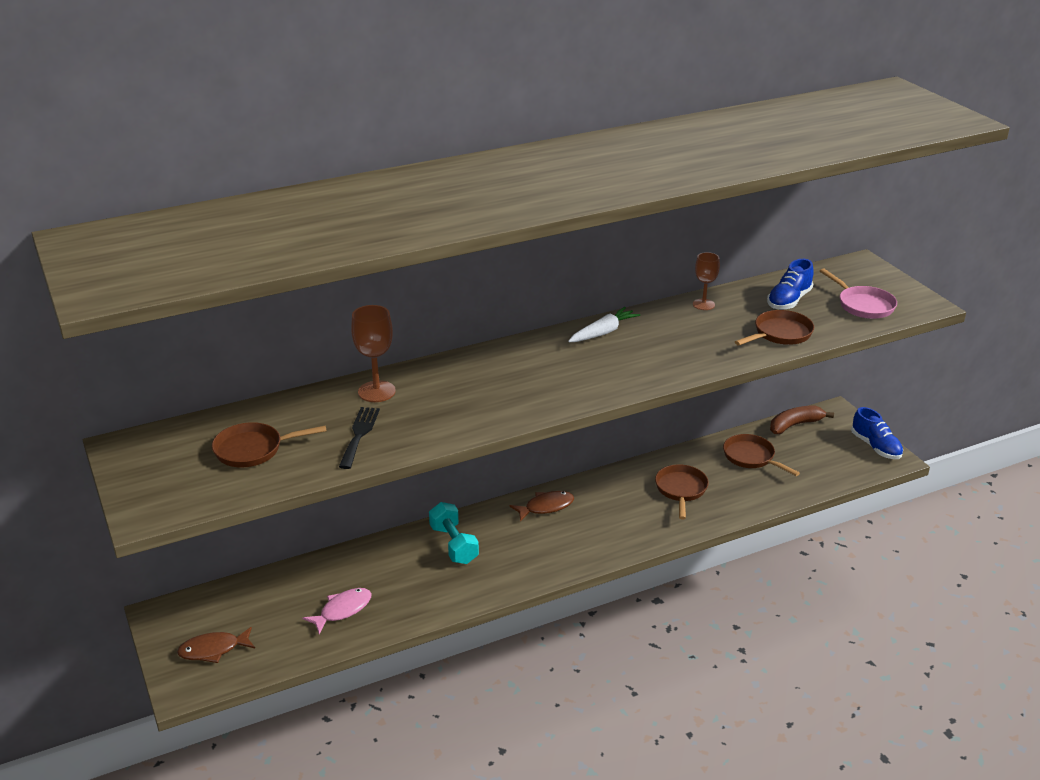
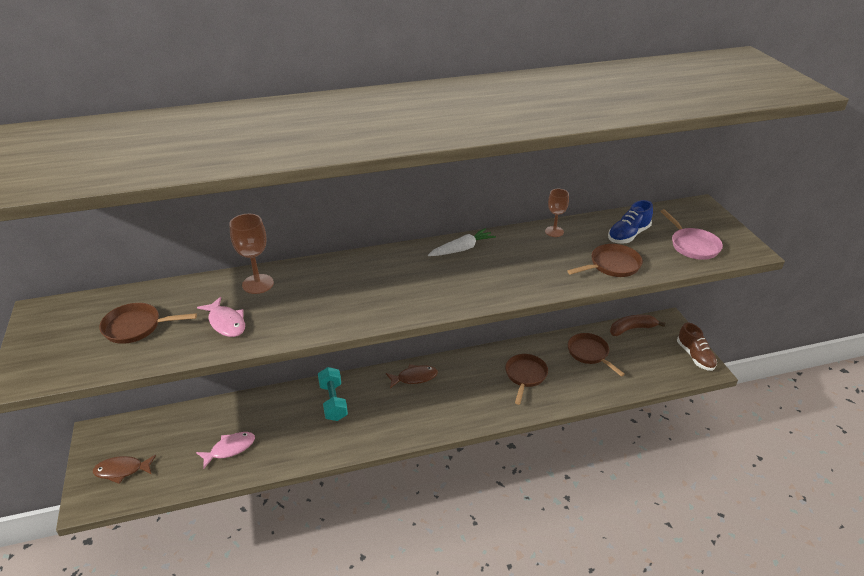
camera: 10 degrees right, 5 degrees up
black fork [339,407,380,469] -> pink fish [197,297,245,337]
blue shoe [851,407,903,459] -> brown shoe [677,323,717,371]

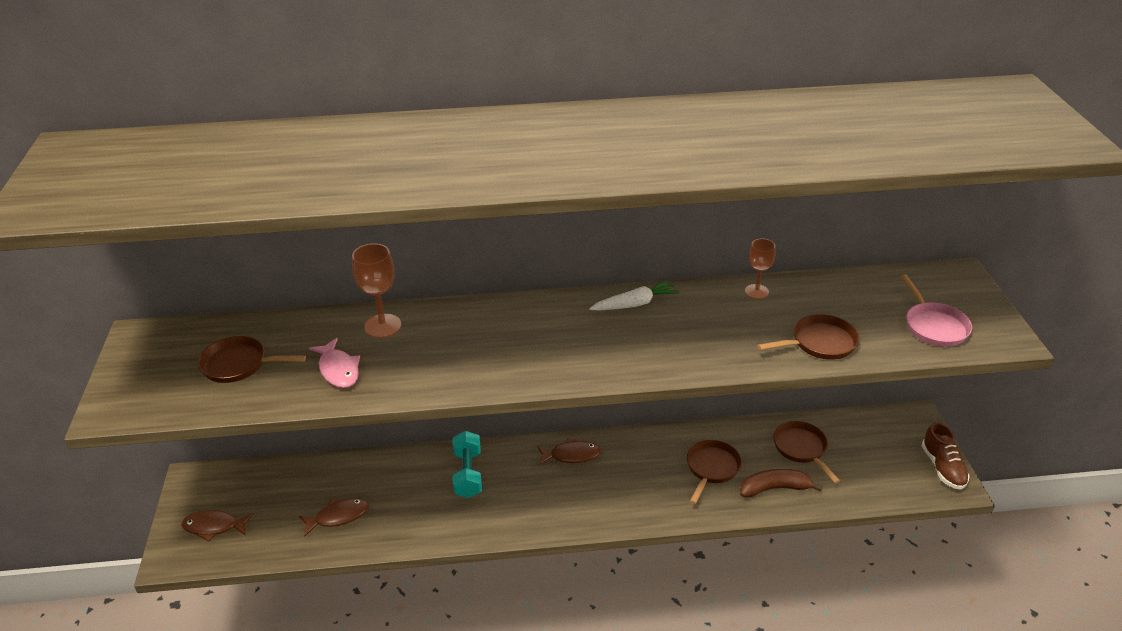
camera: 10 degrees right, 0 degrees up
pink fish [196,432,255,469] -> brown fish [299,498,369,537]
blue shoe [608,200,653,243] -> none
brown banana [610,315,666,336] -> brown banana moved to [740,469,822,497]

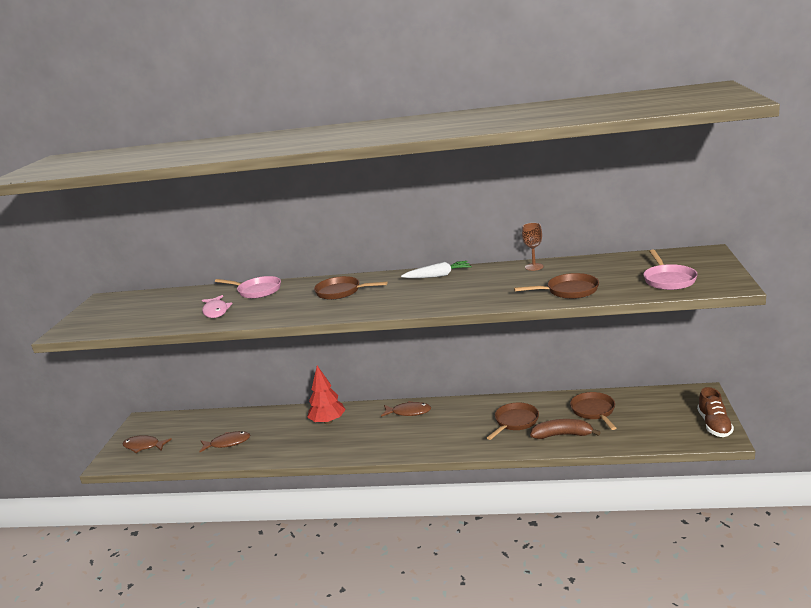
camera: 15 degrees right, 15 degrees down
brown pan [198,336,306,383] -> brown pan moved to [314,276,388,300]
brown goblet [352,243,401,338] -> pink pan [215,276,281,299]
turquoise dumbbell [453,431,482,498] -> red tree [307,366,346,424]

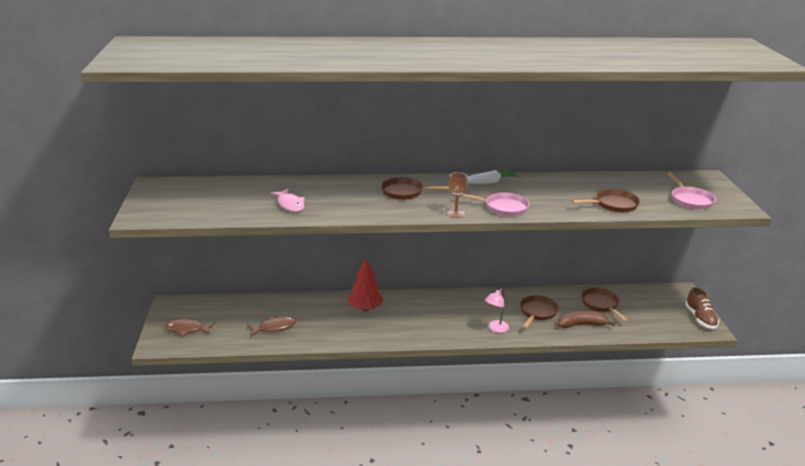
camera: 15 degrees left, 5 degrees up
pink pan [215,276,281,299] -> pink pan moved to [461,193,530,216]
brown fish [381,401,431,417] -> none
brown goblet [522,223,543,271] -> brown goblet moved to [447,172,468,218]
none -> pink lamp [485,289,509,333]

